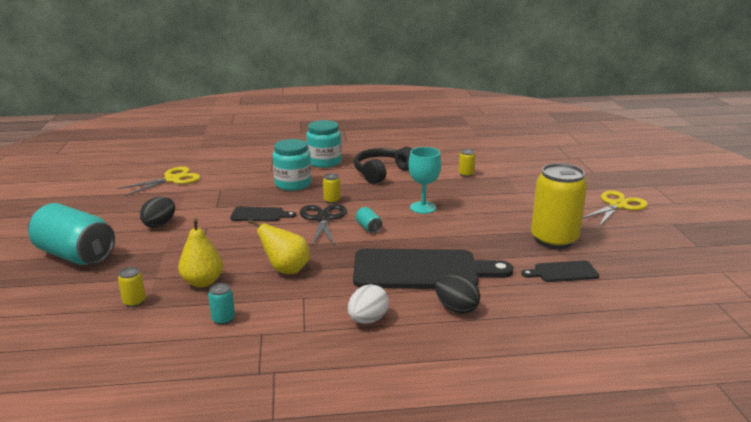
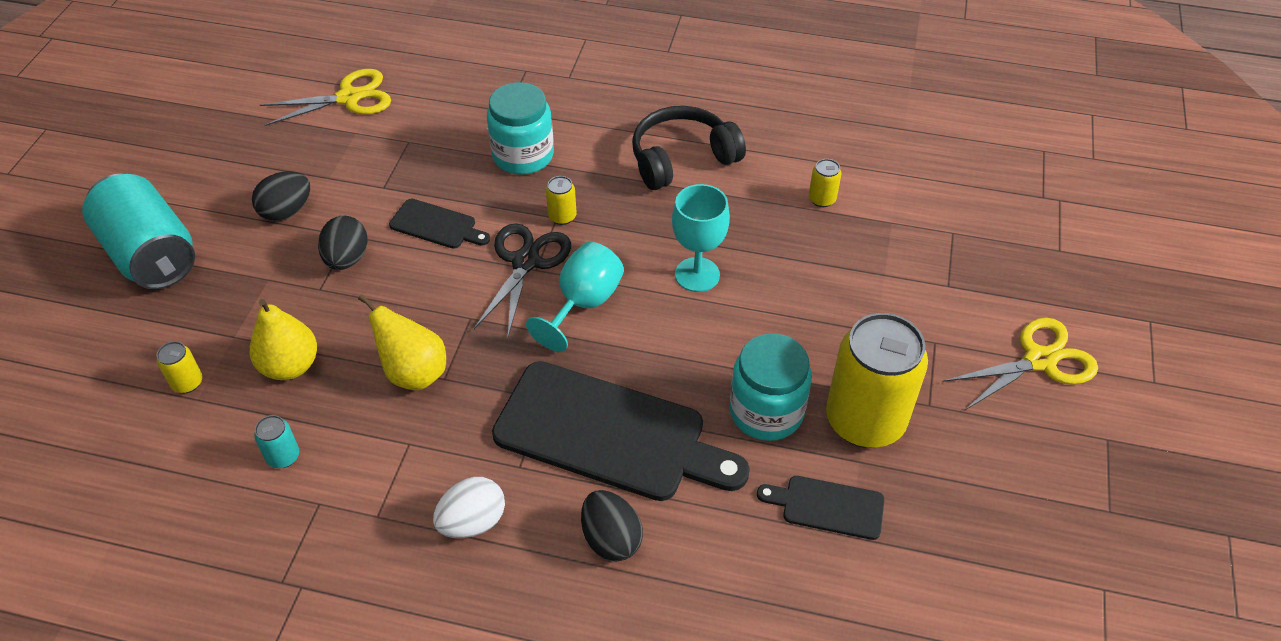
camera: 20 degrees right, 25 degrees up
turquoise jar [306,120,342,168] -> turquoise jar moved to [729,334,812,441]
turquoise can [356,207,382,233] -> turquoise goblet [526,242,624,352]
none -> black egg [318,215,367,270]

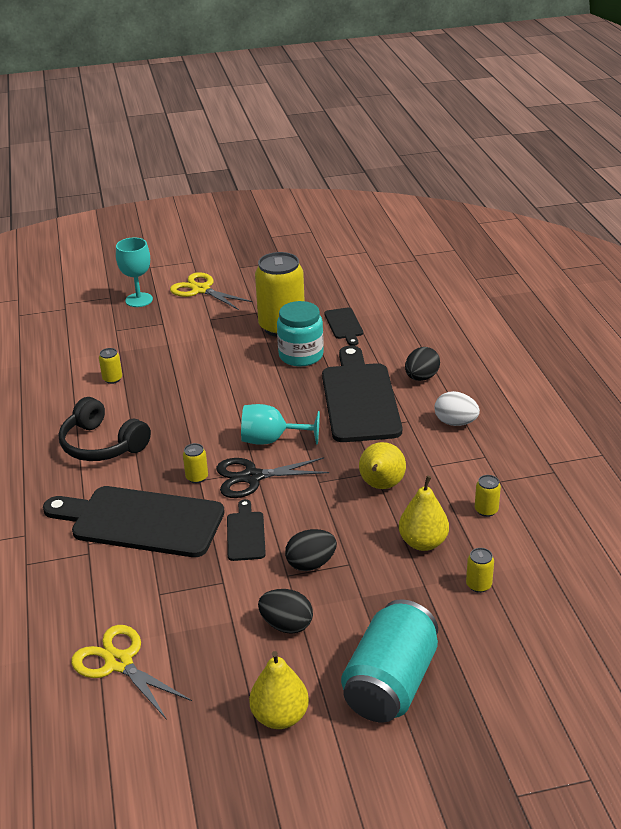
camera: 115 degrees left, 15 degrees down
turquoise can [254,415,299,468] -> yellow can [475,475,501,517]
turquoise jar [487,82,554,175] -> black cutting board [43,486,225,557]
turquoise goblet [672,184,730,292] -> turquoise goblet moved to [116,238,153,307]
none -> yellow pear [249,651,309,729]

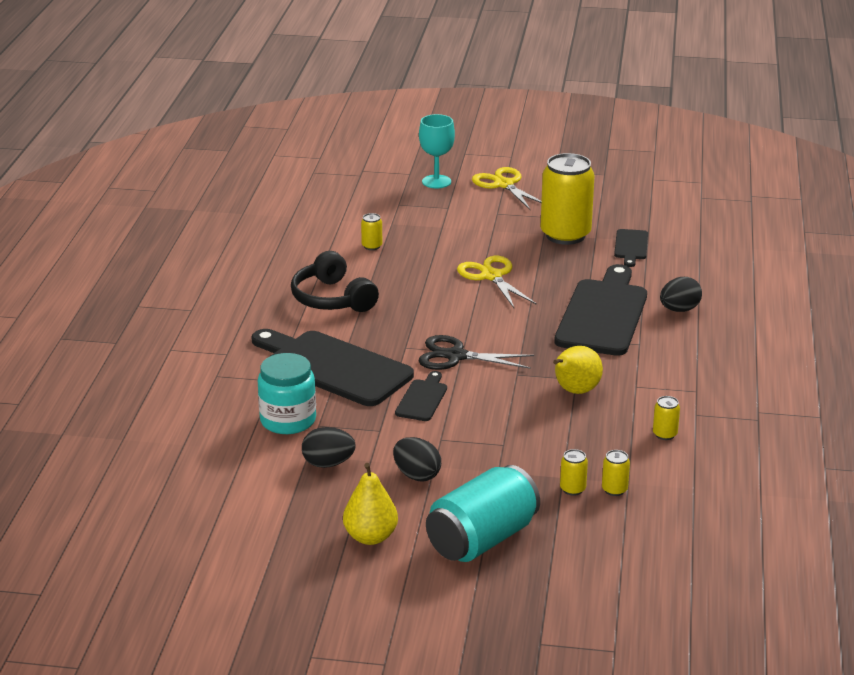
camera: 20 degrees right, 5 degrees down
yellow scissors [71,625,192,720] -> yellow scissors moved to [457,255,537,308]
yellow can [183,443,208,483] -> yellow can moved to [560,449,588,496]
turquoise goblet [241,404,320,445] -> none
turquoise jar [277,301,324,367] -> turquoise jar moved to [258,353,316,434]
black egg [285,529,337,571] -> black egg moved to [302,427,356,468]
yellow pear [399,476,449,551] -> none
white egg [434,391,480,426] -> none

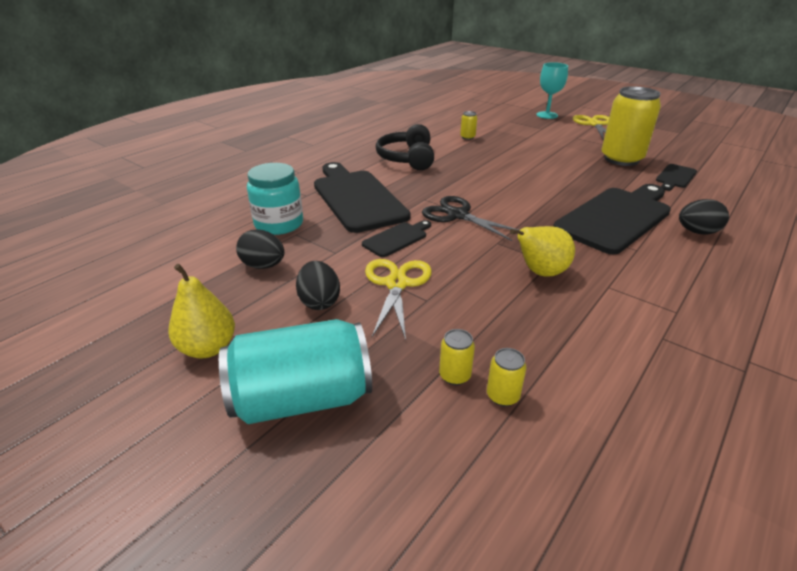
camera: 30 degrees right, 5 degrees up
yellow scissors [457,255,537,308] -> yellow scissors moved to [365,259,432,340]
yellow can [653,396,680,440] -> none

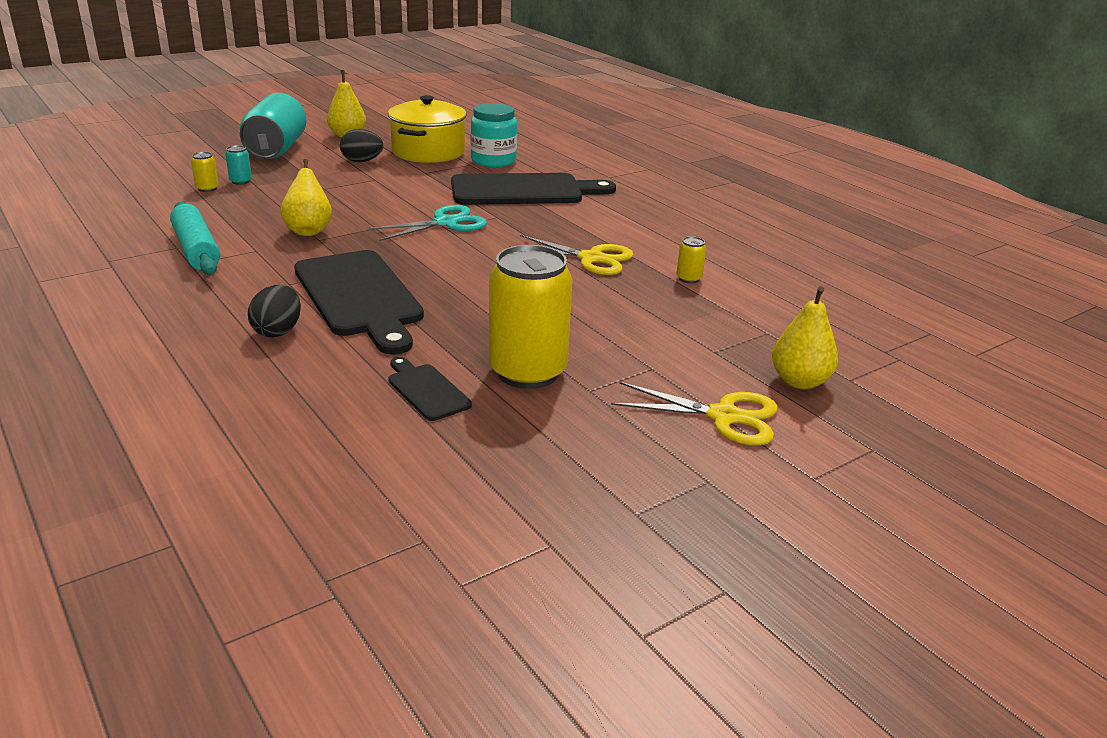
camera: 105 degrees right, 5 degrees down
black egg [236,229,284,269] -> yellow pot [388,95,467,163]
black cutting board [362,220,431,257] -> none
yellow scissors [365,259,432,340] -> yellow scissors moved to [509,235,634,275]
black headphones [376,124,434,170] -> none
black scissors [422,196,519,241] -> turquoise scissors [367,205,487,241]
yellow can [439,329,475,385] -> turquoise can [225,145,252,185]
turquoise goblet [537,62,568,119] -> yellow pear [772,286,838,389]
none -> turquoise rolling pin [170,202,220,275]

